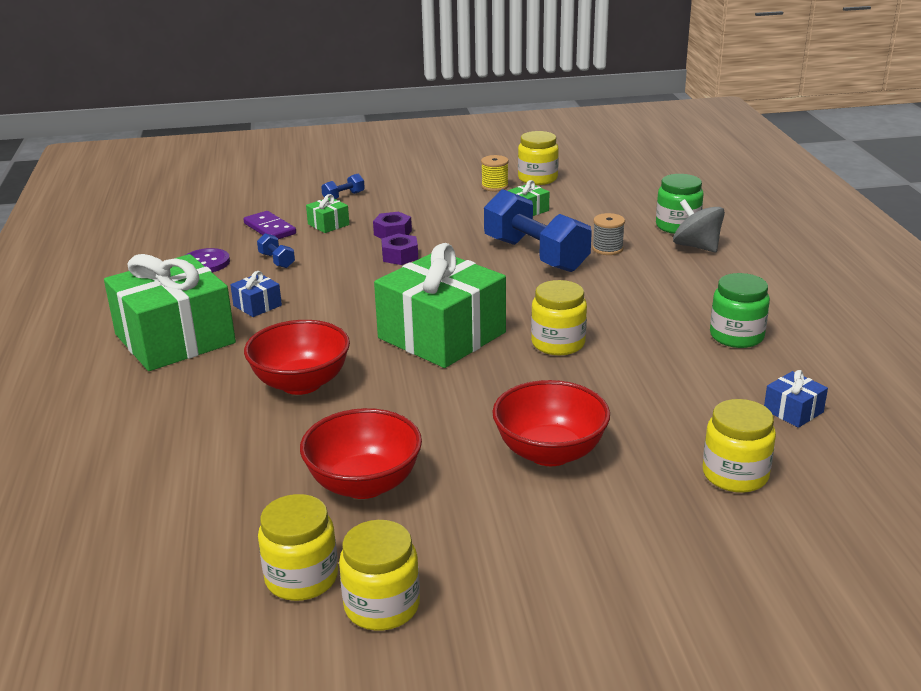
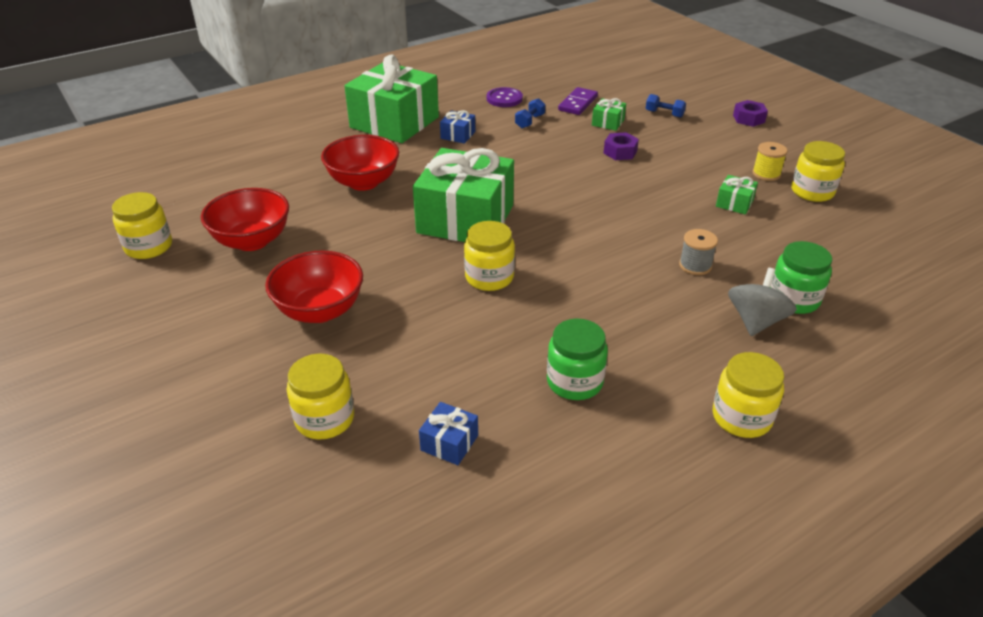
camera: 65 degrees right, 10 degrees up
yellow jar [339,520,420,631] -> yellow jar moved to [713,352,784,438]
purple nut [381,234,418,265] -> purple nut moved to [733,100,768,127]
blue dumbbell [484,189,592,272] -> none

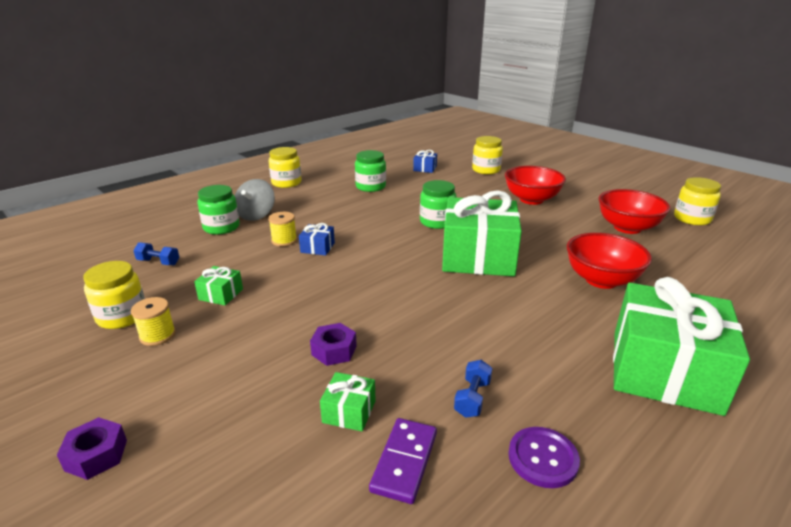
camera: 170 degrees right, 10 degrees down
blue gift [440,110,475,144] -> blue gift moved to [299,223,335,256]
yellow jar [464,221,515,291] -> green jar [420,180,457,229]
blue dumbbell [646,94,686,118] -> blue dumbbell moved to [133,242,179,265]
grey spool [679,229,718,275] -> yellow spool [268,212,297,246]

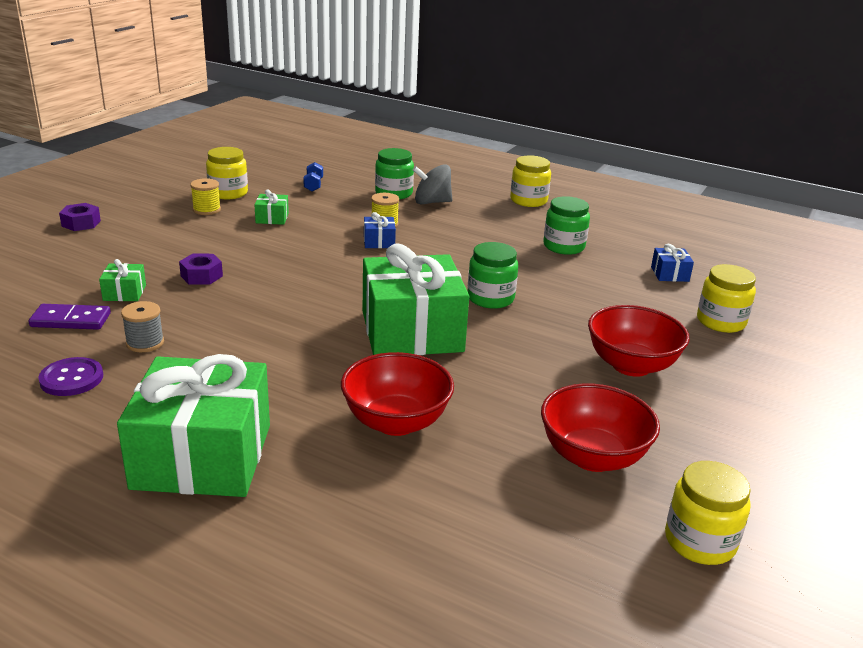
camera: 70 degrees right, 0 degrees up
blue dumbbell [454,360,492,418] -> grey spool [121,301,164,352]

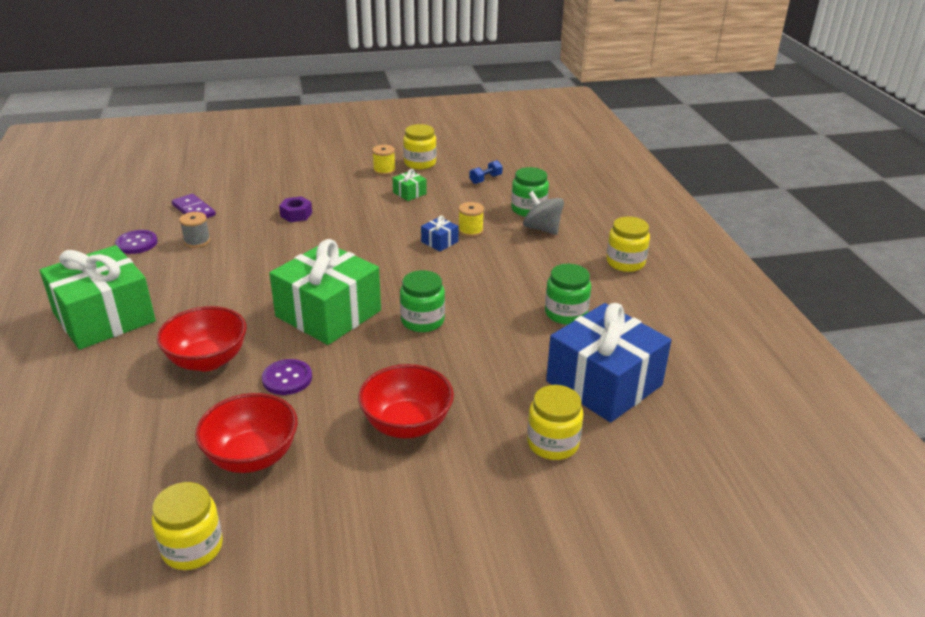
camera: 50 degrees right, 5 degrees up
purple nut [59,203,101,231] -> none
green gift [99,259,146,301] -> none
blue gift [651,244,694,282] -> blue gift [546,303,671,423], size x2.48
none -> purple button [262,359,312,395]

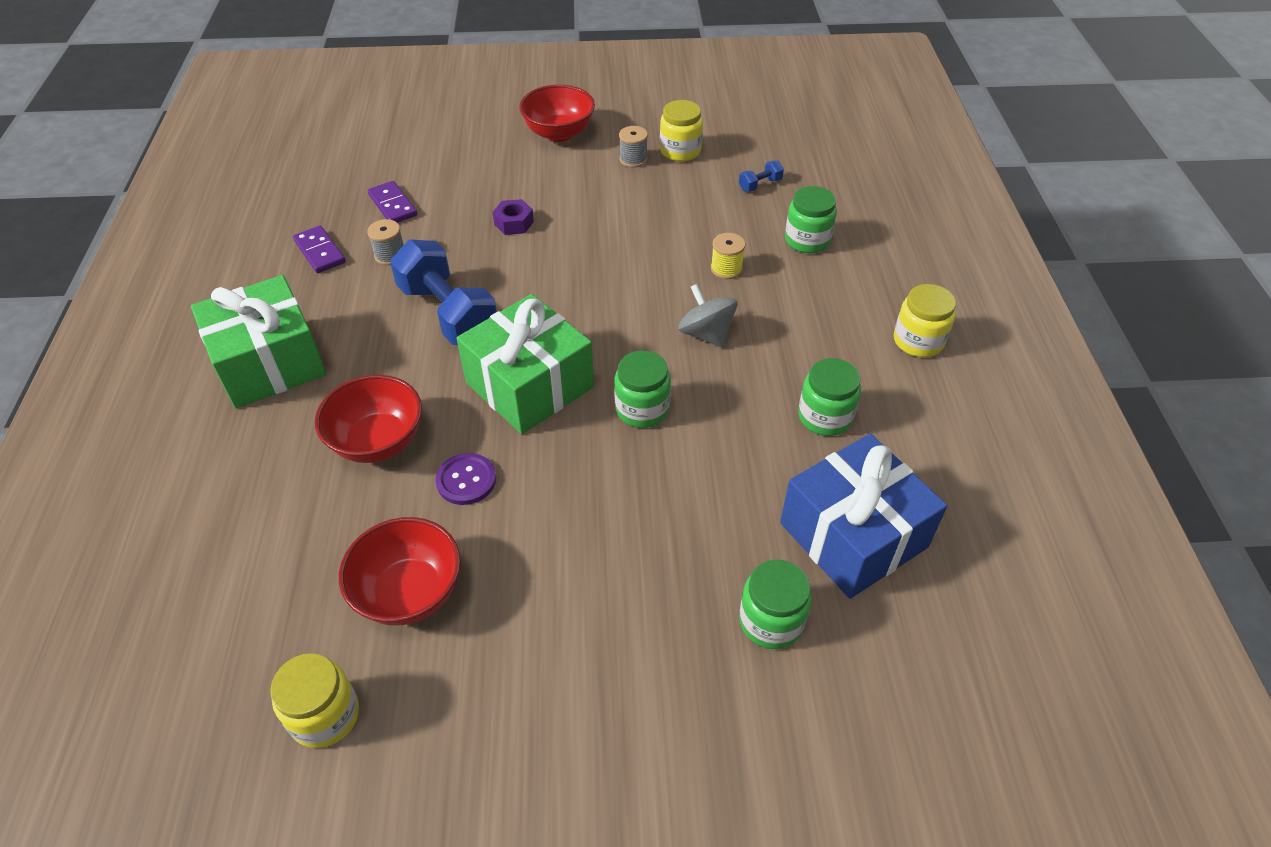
camera: 10 degrees right, 15 degrees up
purple button [115,230,157,254] -> purple domino [293,226,346,273]
red bowl [358,364,454,438] -> red bowl moved to [519,85,595,142]
yellow spool [372,145,396,175] -> grey spool [619,126,648,167]
green gift [393,169,427,201] -> none
blue gift [421,216,459,251] -> none
grey spinning top [523,191,564,235] -> grey spinning top moved to [678,284,738,348]
yellow jar [527,385,583,460] -> green jar [739,560,812,649]
none -> blue dumbbell [390,239,497,345]

